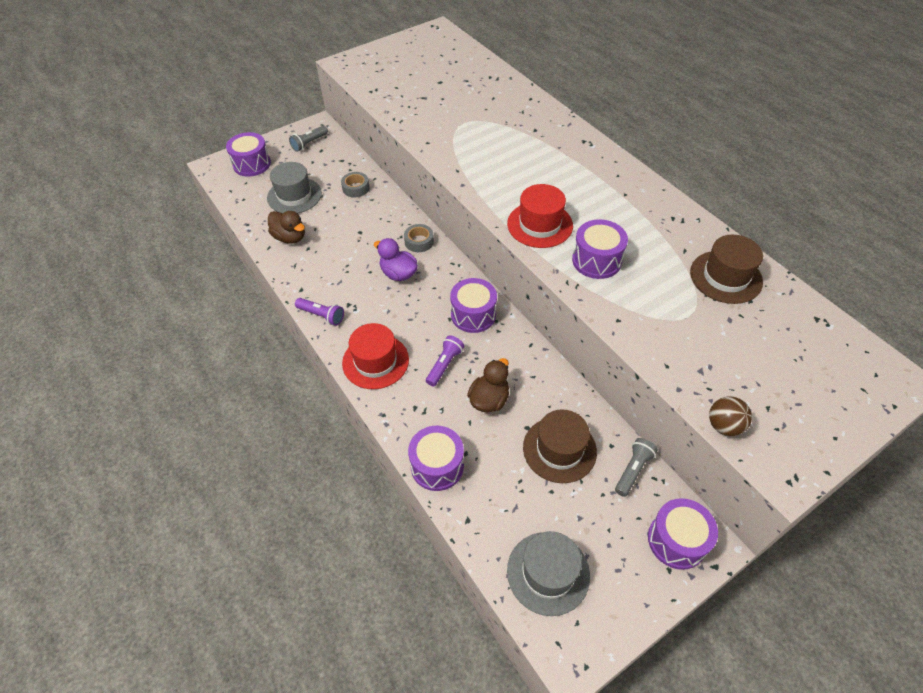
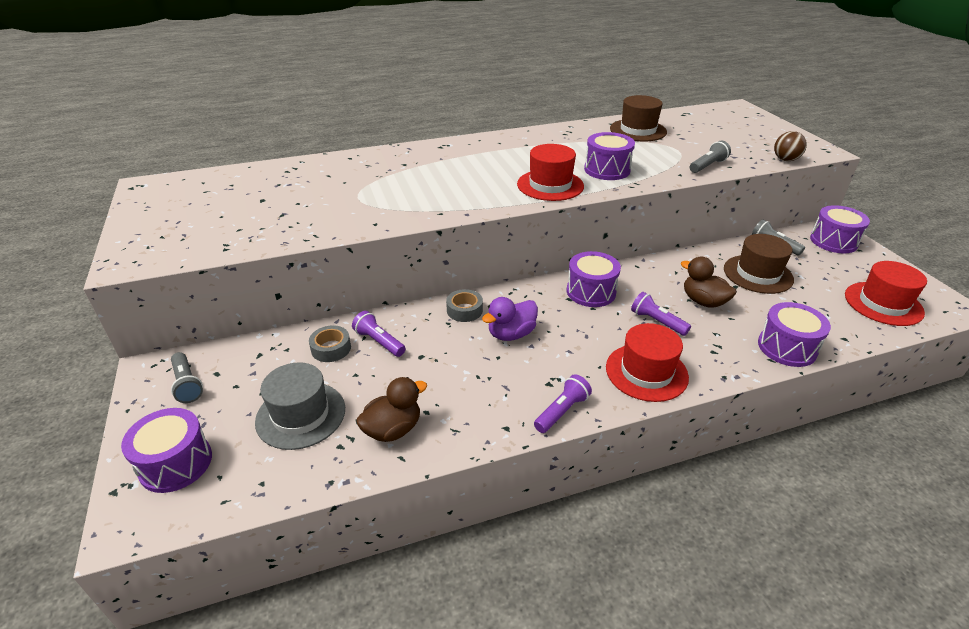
camera: 75 degrees left, 15 degrees down
grey hat [507,531,590,616] -> red hat [845,261,927,326]
none -> purple flashlight [352,311,406,357]
none -> grey flashlight [690,141,731,173]

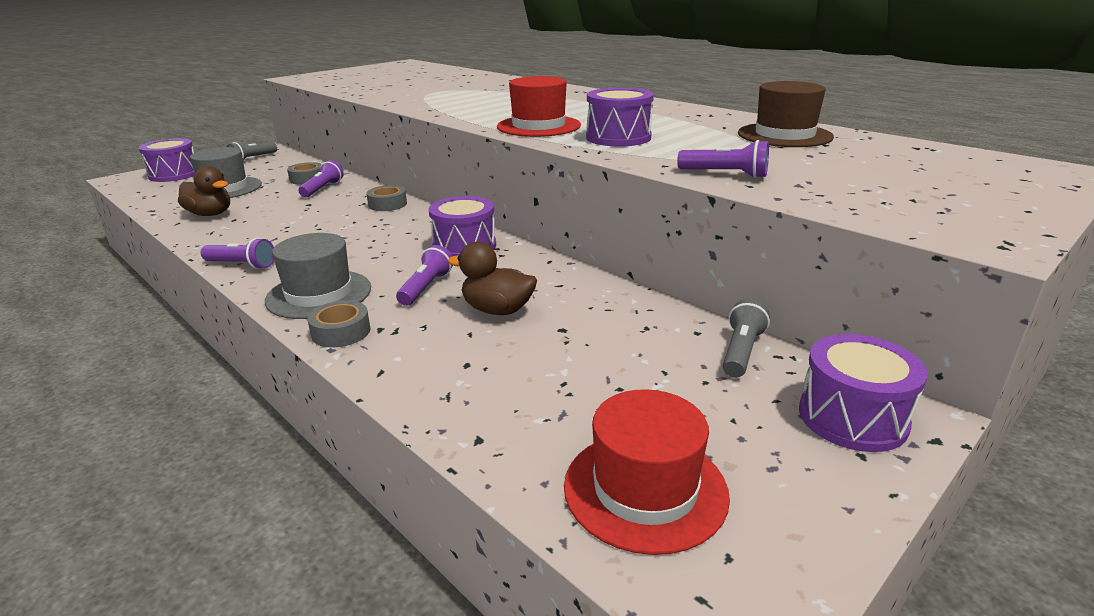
camera: 65 degrees right, 10 degrees down
purple duck [482,297,538,341] -> none
red hat [606,323,689,402] -> grey hat [265,233,371,319]
brown duck [681,257,737,308] -> brown duck turned 90 degrees counterclockwise [448,242,537,315]
grey flashlight [690,141,731,173] -> purple flashlight [677,140,769,178]
brown hat [724,234,794,294] -> none
purple drum [758,302,831,367] -> none
brown ball [774,131,807,161] -> none
none -> grey tape [307,300,371,348]

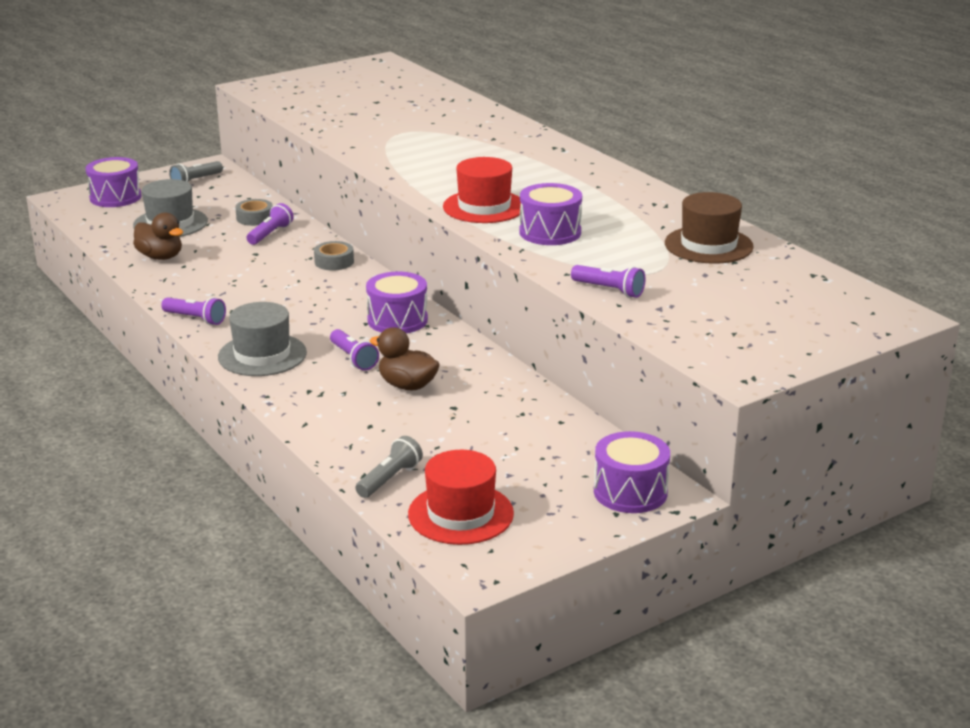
camera: 10 degrees right, 0 degrees up
grey tape [307,300,371,348] -> none
purple flashlight [396,245,453,306] -> purple flashlight turned 120 degrees clockwise [330,329,379,371]
grey flashlight [723,299,770,378] -> grey flashlight moved to [355,436,423,498]

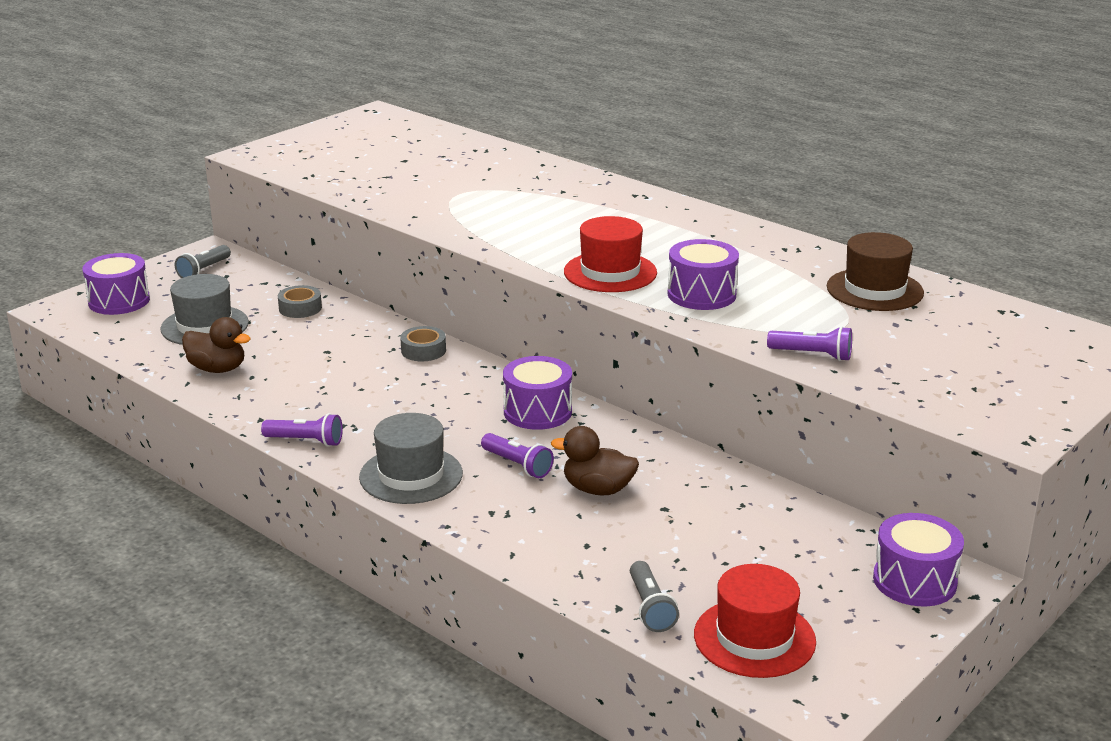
camera: 15 degrees left, 0 degrees up
purple flashlight [247,203,294,245] -> none
grey flashlight [355,436,423,498] -> grey flashlight turned 150 degrees clockwise [630,561,679,632]

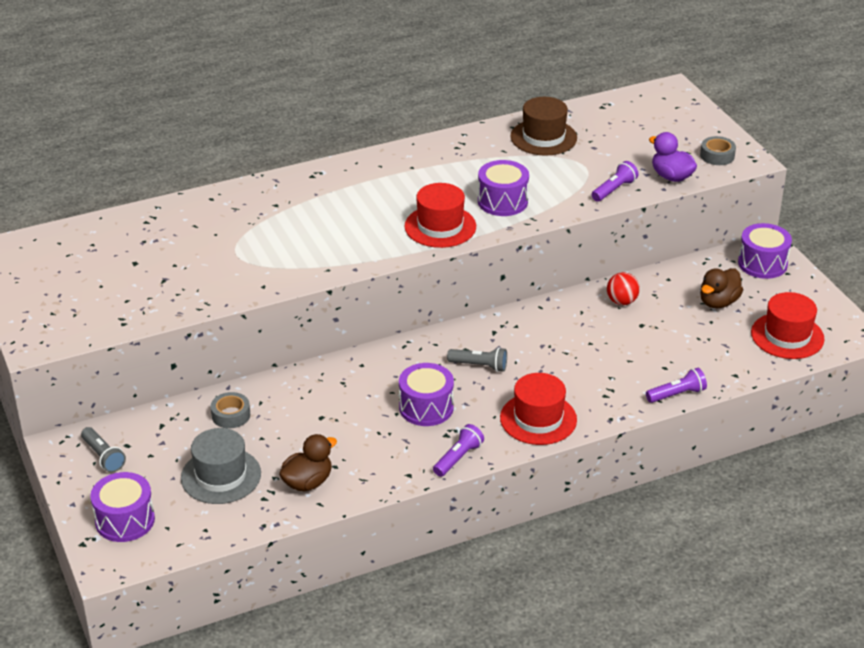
camera: 65 degrees left, 10 degrees up
grey hat [359,413,463,504] -> red hat [500,373,577,445]
grey tape [400,326,446,361] -> grey tape moved to [700,136,736,165]
purple flashlight [481,433,554,478] -> purple flashlight moved to [646,368,707,403]
purple drum [503,356,572,430] -> purple drum moved to [399,363,454,426]
brown duck [551,426,639,495] -> brown duck moved to [700,268,743,308]
grey flashlight [630,561,679,632] -> grey flashlight moved to [447,347,507,372]
none -> red ball [607,272,640,305]
none -> purple duck [649,132,697,182]

